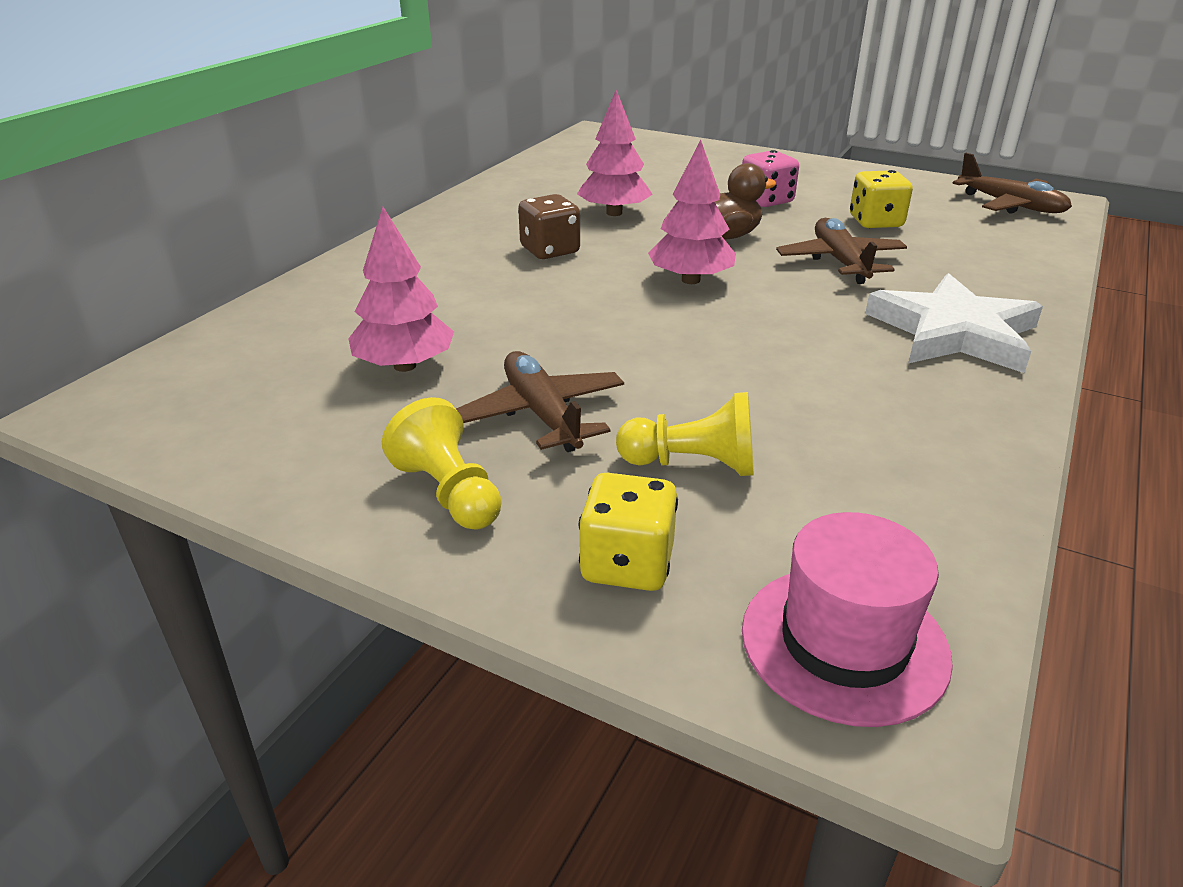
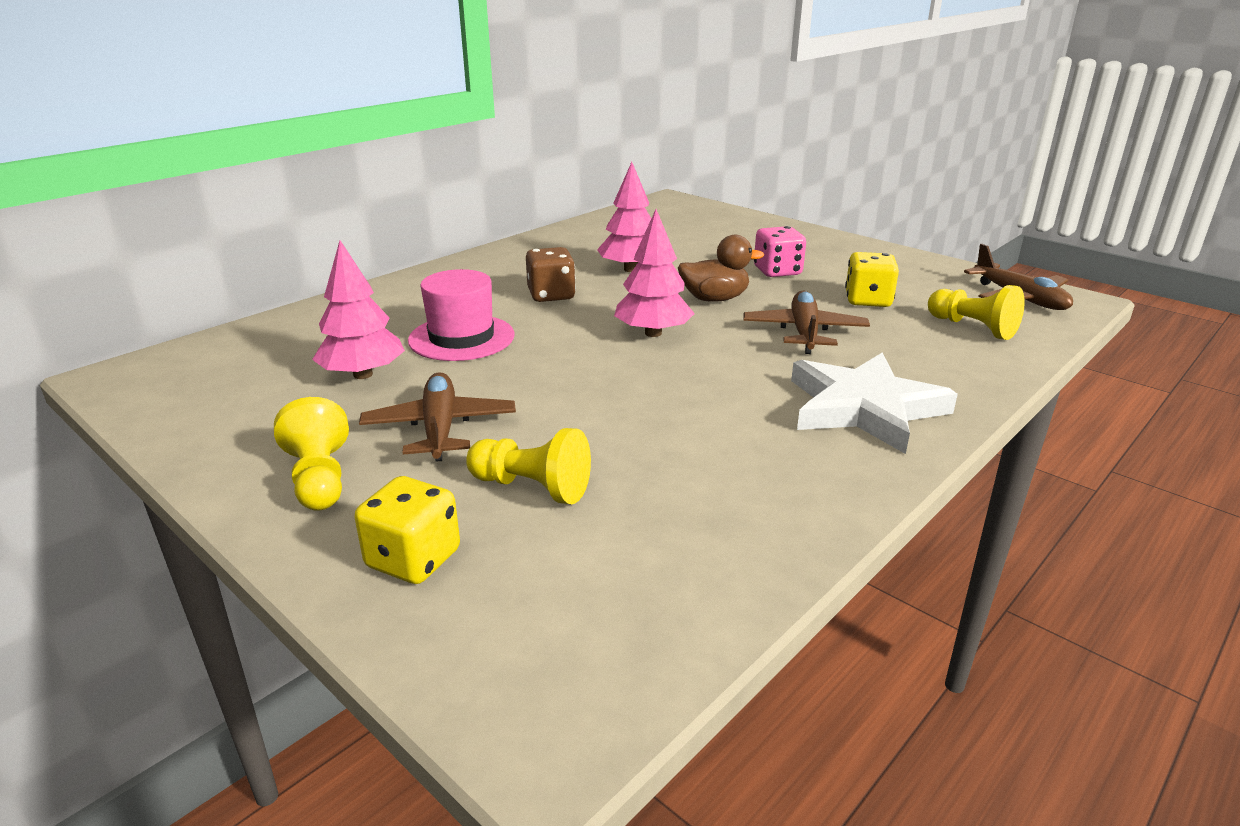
camera: 15 degrees right, 5 degrees down
pink hat [742,512,953,727] -> pink hat moved to [408,269,515,361]
none -> yellow pawn [928,285,1025,340]

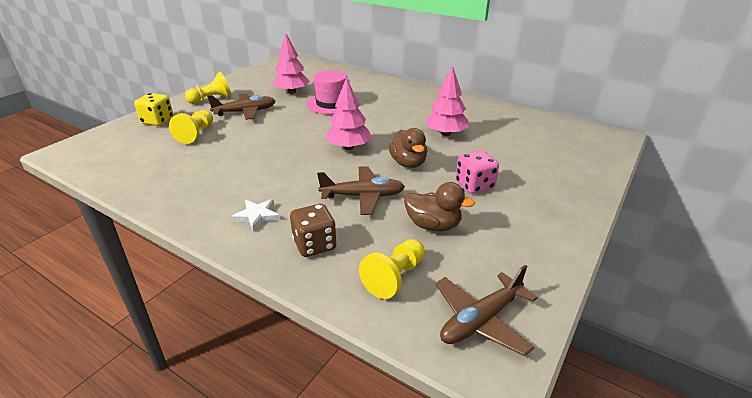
camera: 80 degrees right, 5 degrees up
brown dice [526,247,576,302] -> brown dice moved to [290,204,337,257]
white star [791,353,958,454] -> white star [231,199,280,232], size x0.47
yellow dice [845,252,899,307] -> brown duck [404,182,475,231]

